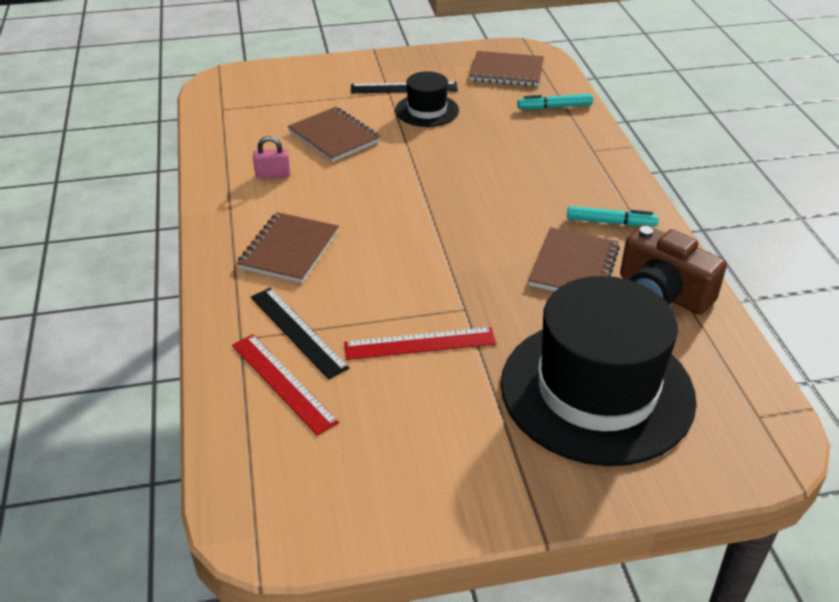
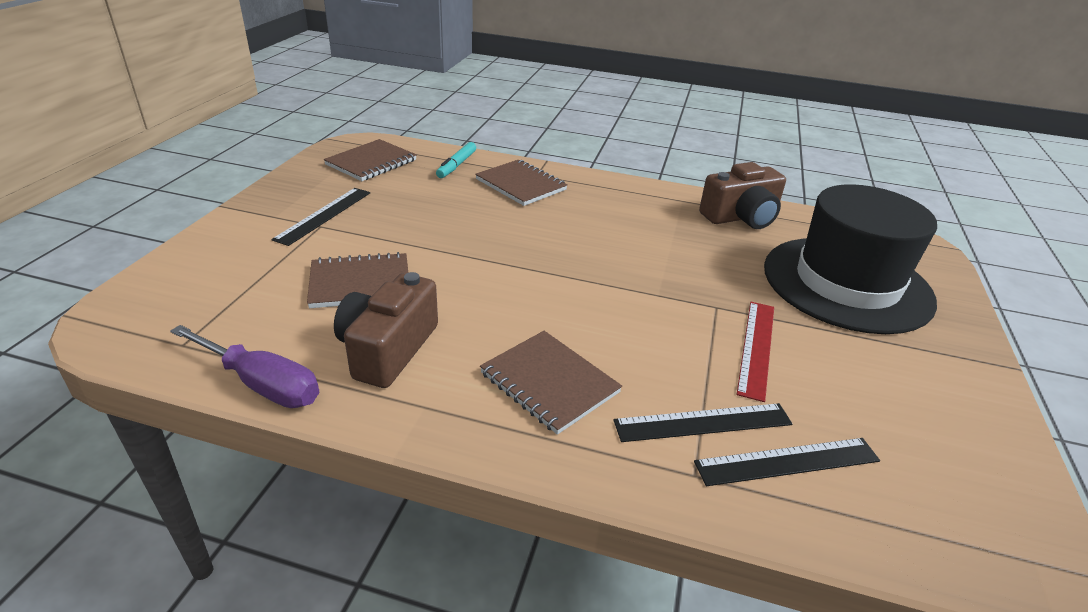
camera: 65 degrees left, 5 degrees down
red ruler [232,334,339,436] -> black ruler [694,438,880,486]
pink padlock [253,136,290,179] -> brown camera [334,272,438,388]
black hat [395,71,459,127] -> none
brown notebook [528,227,620,291] -> brown notebook moved to [475,160,568,206]
turquoise marker [567,206,659,227] -> none
none -> purple screwdriver [170,325,319,408]

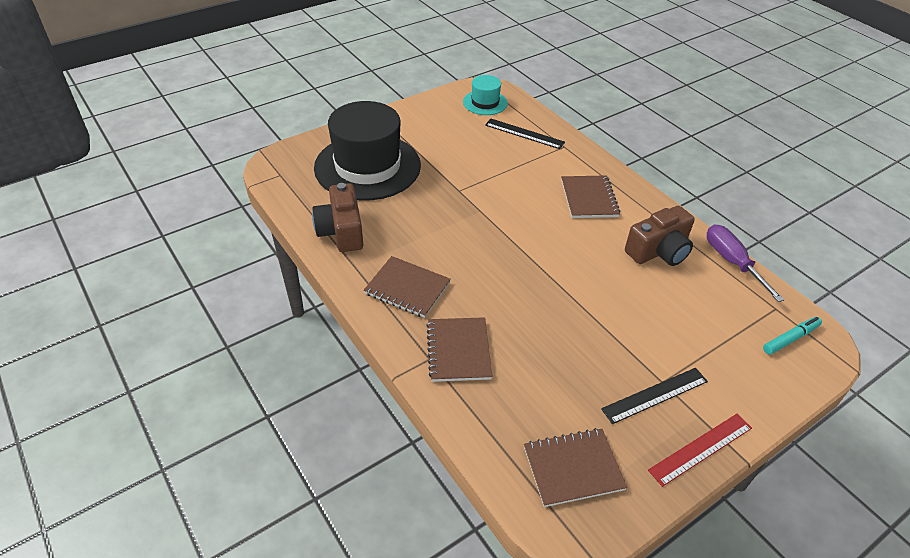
camera: 140 degrees left, 10 degrees up
brown notebook [307,252,408,308] -> brown notebook moved to [364,256,451,318]
turquoise marker [436,142,476,178] -> turquoise marker moved to [763,317,822,355]
black ruler [613,403,792,442] -> none
brown camera [699,162,786,229] -> brown camera turned 120 degrees counterclockwise [312,183,363,252]
red ruler [737,302,774,402] -> red ruler moved to [648,414,752,487]
none -> turquoise hat [463,75,508,115]

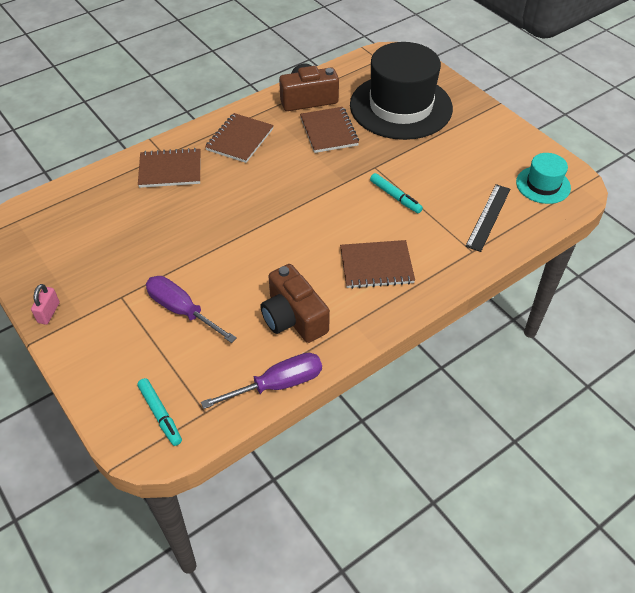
camera: 90 degrees right, 5 degrees up
brown notebook [524,428,627,507] -> brown notebook moved to [300,107,359,153]
black ruler [601,368,708,424] -> none
red ruler [648,414,752,487] -> pink padlock [31,284,60,325]
none -> purple screwdriver [146,276,237,343]
none -> turquoise marker [370,173,423,213]

